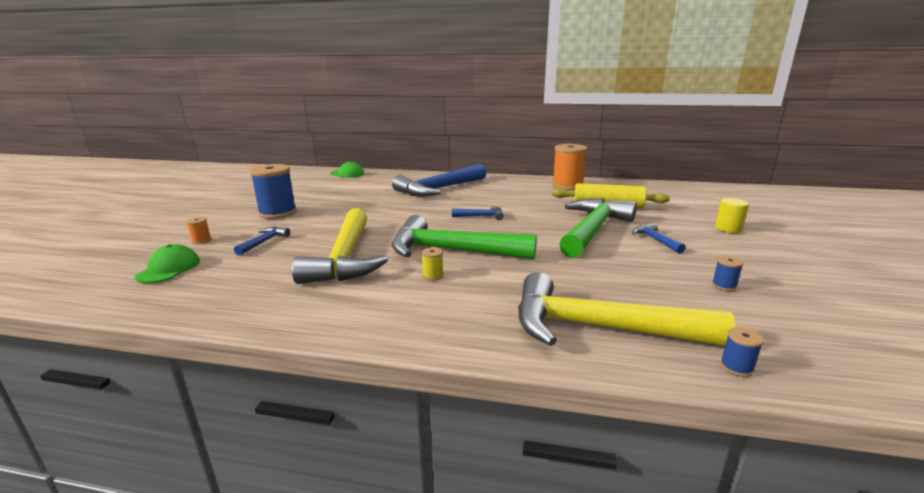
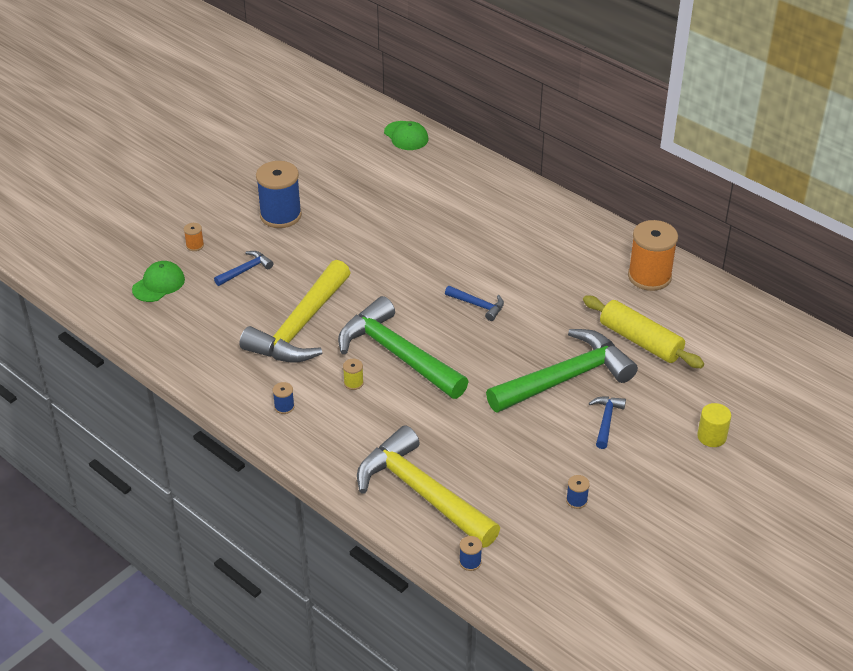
camera: 30 degrees right, 20 degrees up
blue hammer [392,164,486,197] -> none
none -> blue spool [273,382,295,414]

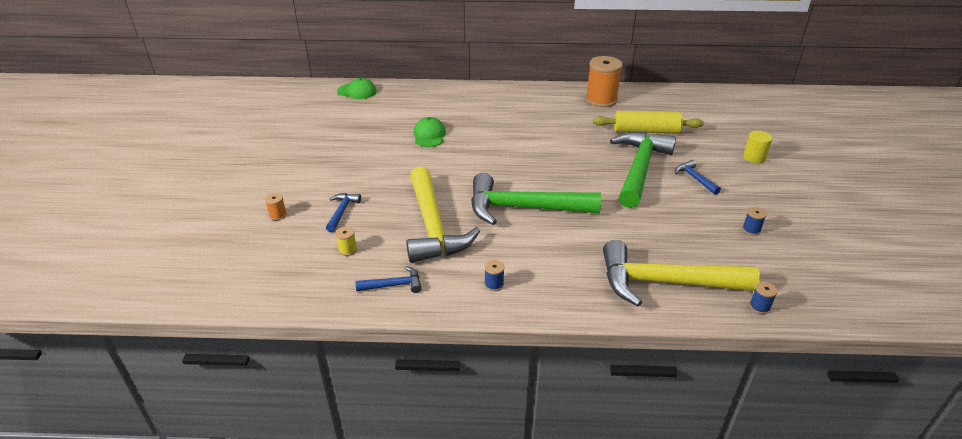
camera: 40 degrees left, 5 degrees down
green cap [132,261,185,302] -> green cap moved to [413,117,446,147]
blue spool [256,161,302,228] -> none
yellow spool [343,359,364,390] -> yellow spool moved to [335,227,357,256]
blue hammer [445,286,504,321] -> blue hammer moved to [355,266,422,293]

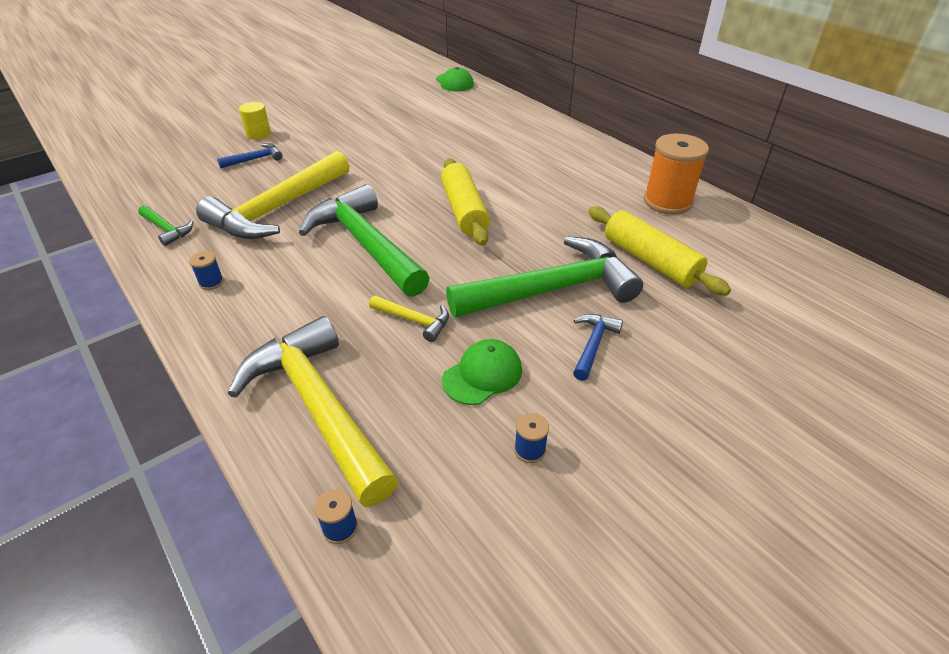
camera: 50 degrees right, 5 degrees up
orange spool [265,193,287,221] -> none
yellow spool [335,227,357,256] -> none
blue hammer [355,266,422,293] -> green hammer [138,205,193,246]
green cap [413,117,446,147] -> green cap moved to [442,339,522,405]
yellow cylinder [743,131,773,163] -> yellow cylinder moved to [239,102,271,140]
none -> yellow hammer [369,295,449,342]
none -> yellow rolling pin [441,158,490,246]

